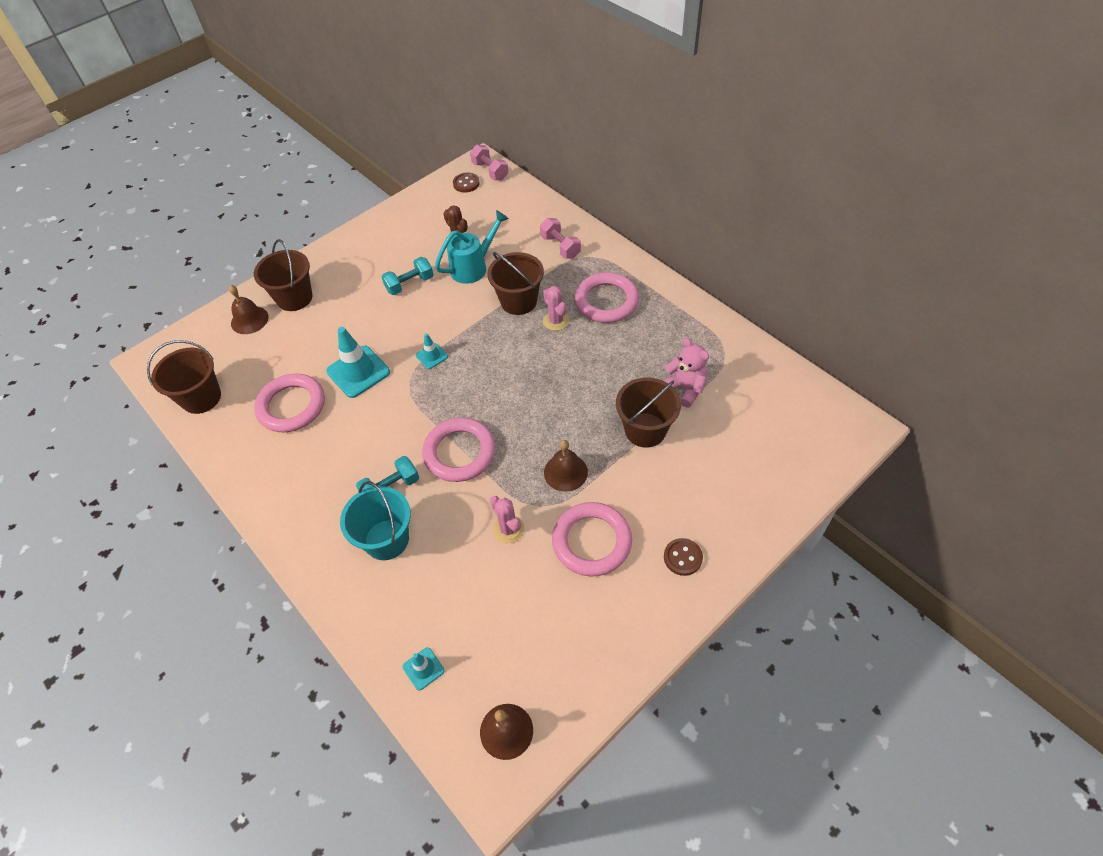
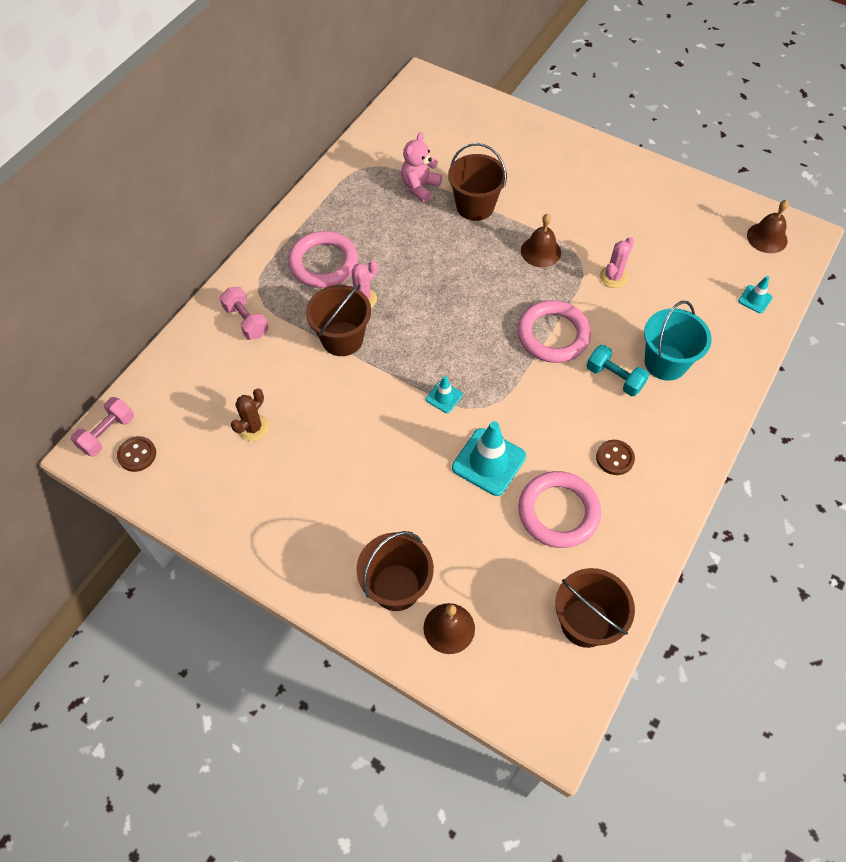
camera: 110 degrees left, 5 degrees up
turquoise dumbbell [381,257,434,295] -> none
turquoise watering can [435,210,509,284] -> none
pink dumbbell [540,218,581,258] -> pink dumbbell turned 75 degrees counterclockwise [220,287,269,340]
pink ring [552,502,632,576] -> none
brown button [664,538,703,576] -> brown button moved to [596,440,635,475]

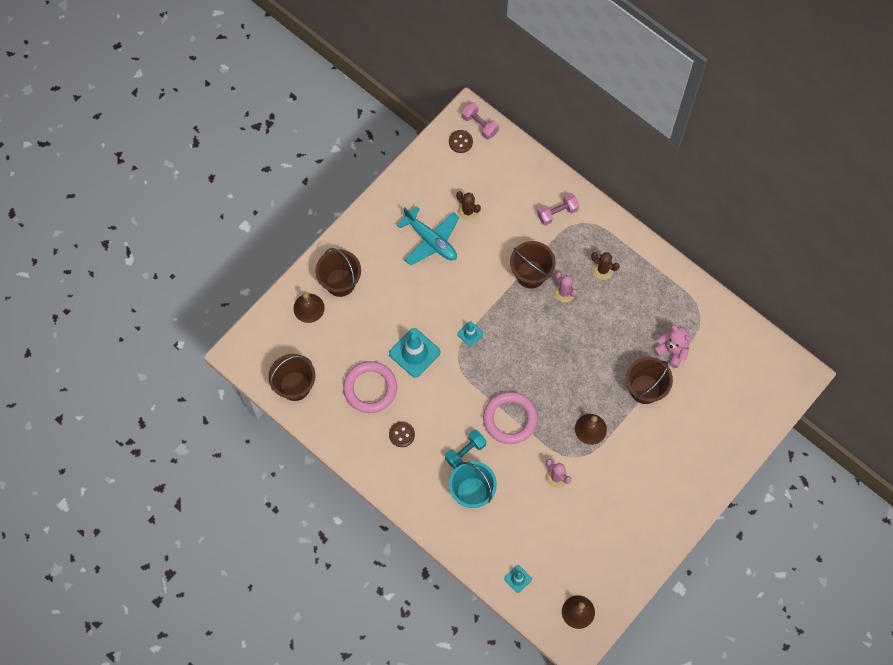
camera: 100 degrees right, 10 degrees up
pink ring [288,231,358,288] -> brown cactus [591,252,620,280]
none -> turquoise plane [397,206,460,266]

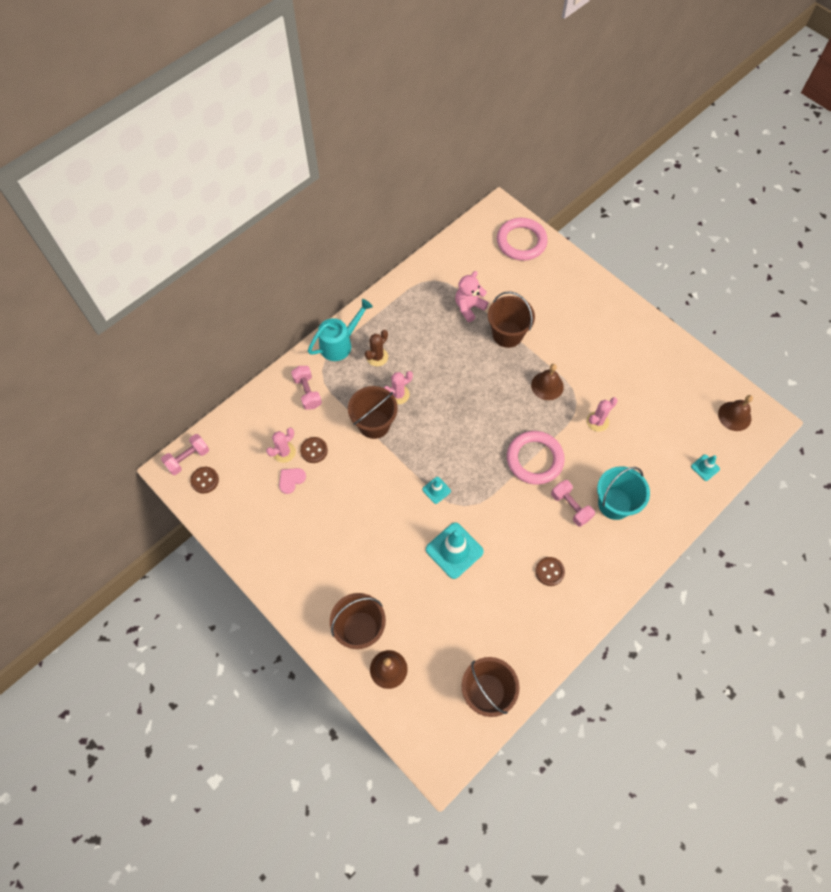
camera: 85 degrees left, 5 degrees down
pink ring [343,361,397,413] -> pink ring moved to [497,218,548,261]
turquoise plane [397,206,460,266] -> none
turquoise dumbbell [445,430,487,469] -> pink dumbbell [551,480,595,527]
brown cactus [456,191,481,221] -> pink heart [279,468,306,494]
none -> pink cactus [266,428,296,463]
none -> brown button [300,437,328,463]
none -> turquoise watering can [308,299,373,361]

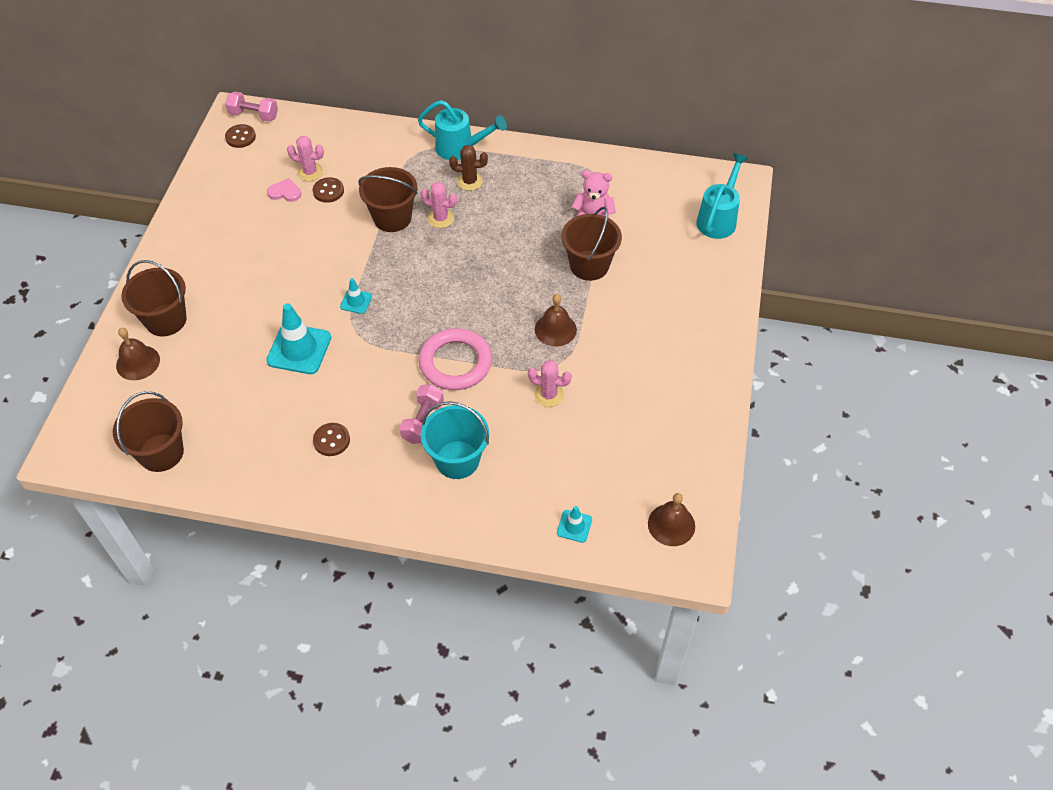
camera: 55 degrees right, 10 degrees down
pink dumbbell [291,366,322,410] -> none
pink ring [497,218,548,261] -> turquoise watering can [696,153,749,239]

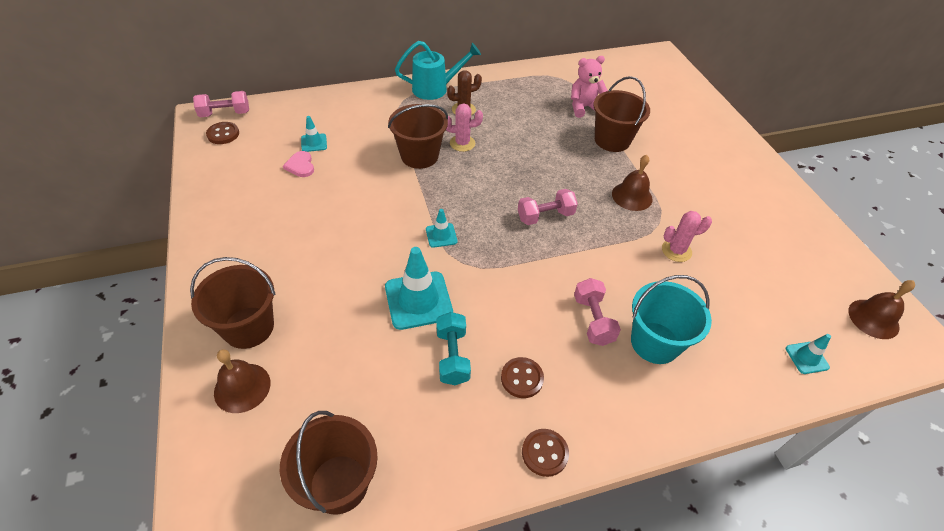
camera: 30 degrees left, 5 degrees down
pink heart [267,178,301,202] -> pink heart turned 90 degrees counterclockwise [283,151,314,177]
pink cactus [287,136,324,181] -> turquoise traffic cone [301,116,327,152]
brown button [313,177,344,203] -> brown button moved to [522,429,569,477]
pink ring [419,328,492,390] -> none
turquoise watering can [696,153,749,239] -> none
none -> turquoise dumbbell [436,312,471,385]
none -> pink dumbbell [518,189,578,225]

